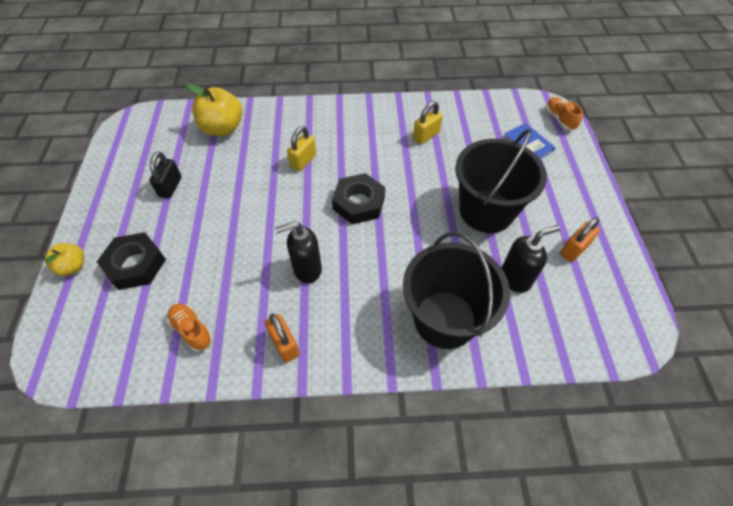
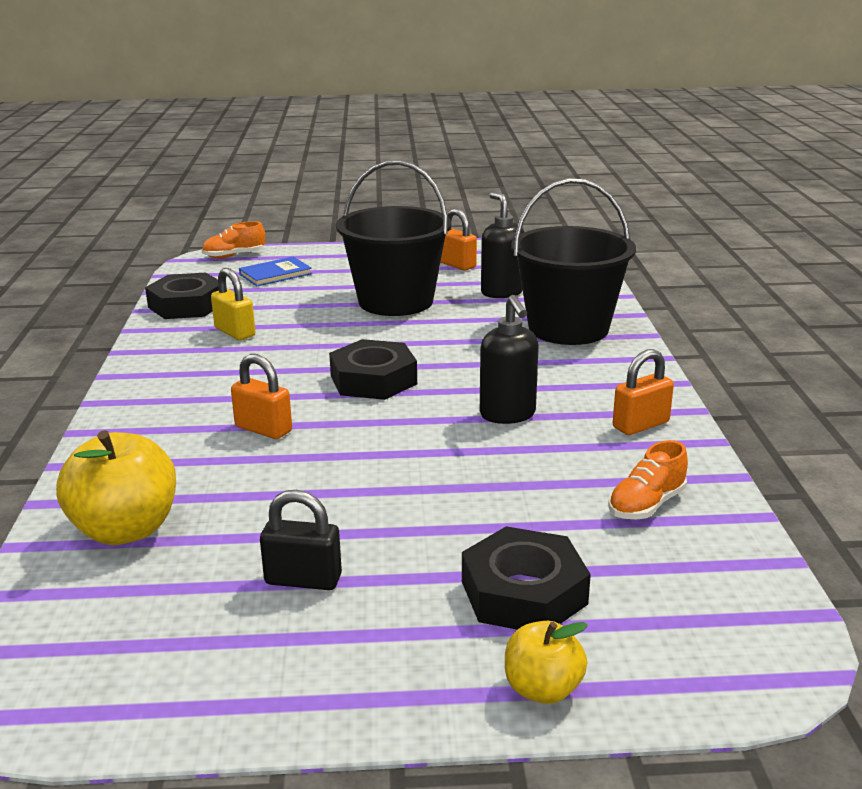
camera: 90 degrees left, 30 degrees down
yellow padlock [287,126,316,171] -> orange padlock [231,354,292,439]
none -> black nut [145,273,219,319]

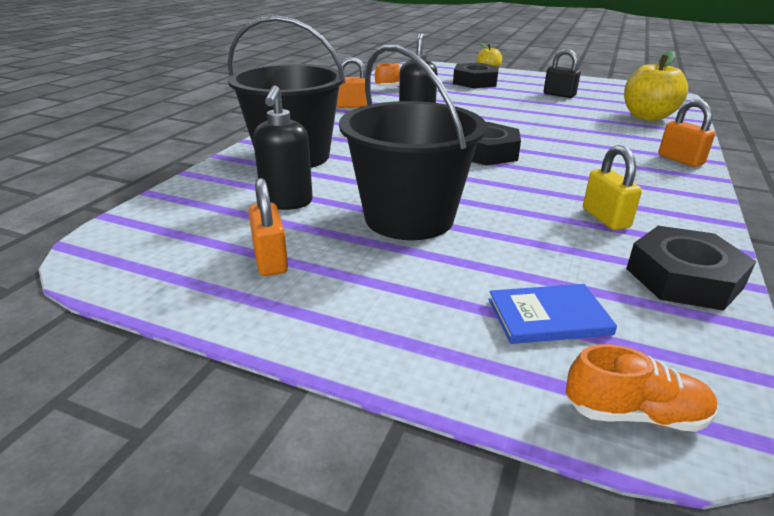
camera: 155 degrees left, 5 degrees up
orange padlock [231,354,292,439] -> orange padlock moved to [658,99,715,167]

